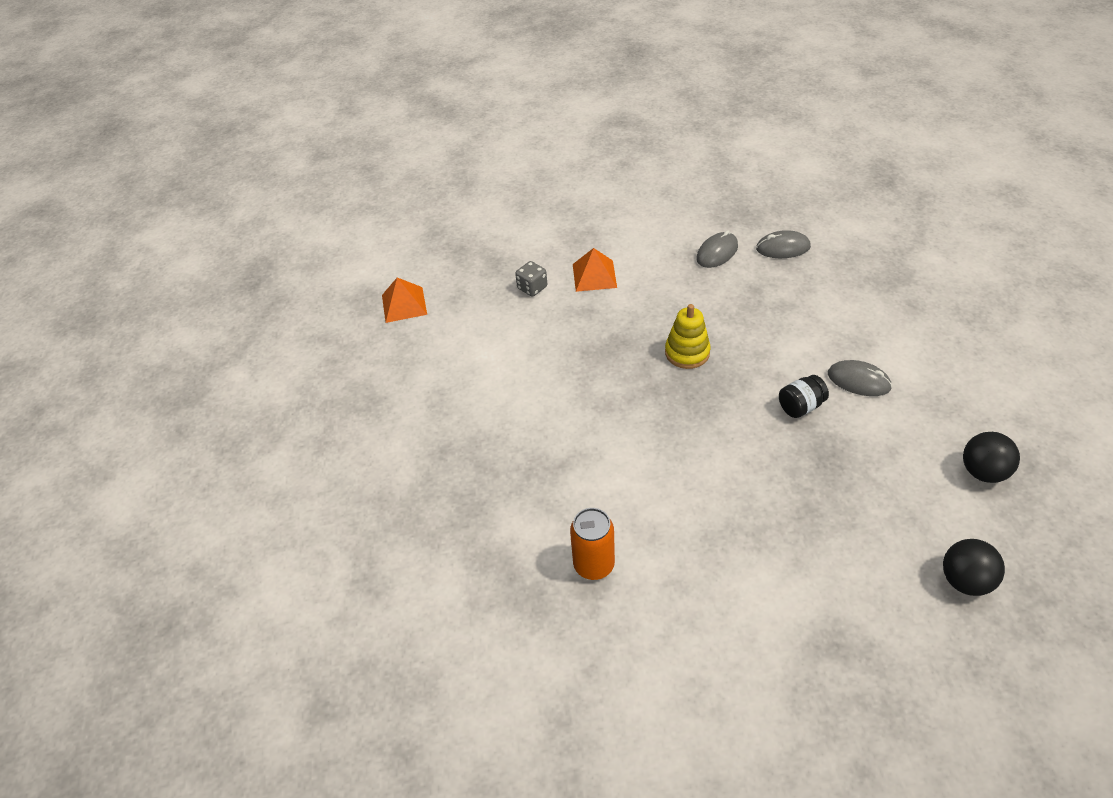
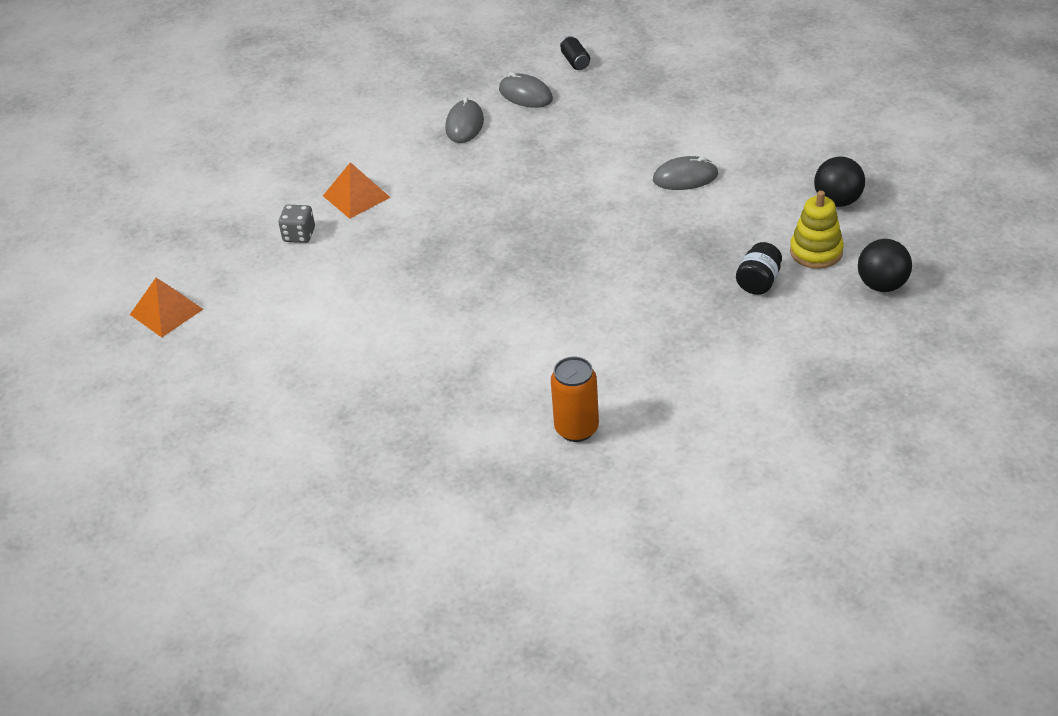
camera: 35 degrees left, 5 degrees down
yellow stacking toy [665,304,711,369] -> yellow stacking toy moved to [790,191,844,269]
grey mouse [756,230,811,258] -> grey mouse turned 75 degrees clockwise [499,72,553,108]
black jar [779,375,829,418] -> black jar moved to [736,242,782,295]
none -> black can [560,36,590,70]

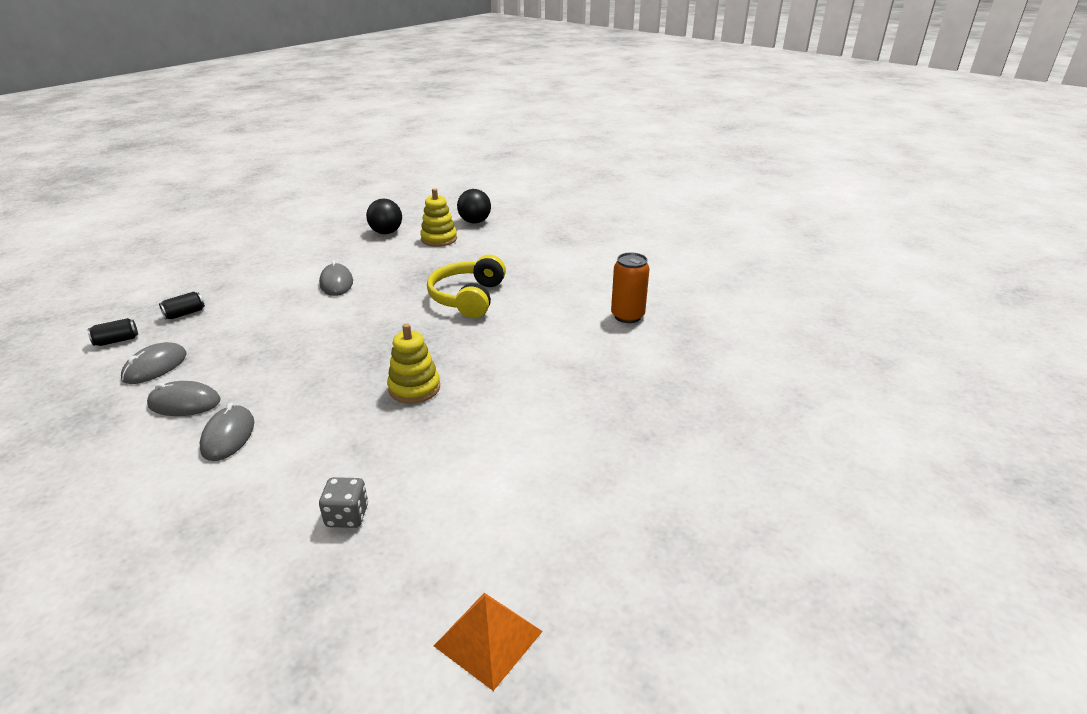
camera: 100 degrees left, 10 degrees down
orange pyramid [323,162,390,219] -> none
black jar [736,242,782,295] -> none
none -> black can [159,292,205,319]
none -> grey mouse [200,403,254,461]
none -> yellow stacking toy [387,323,440,404]
none -> yellow headphones [427,255,506,318]

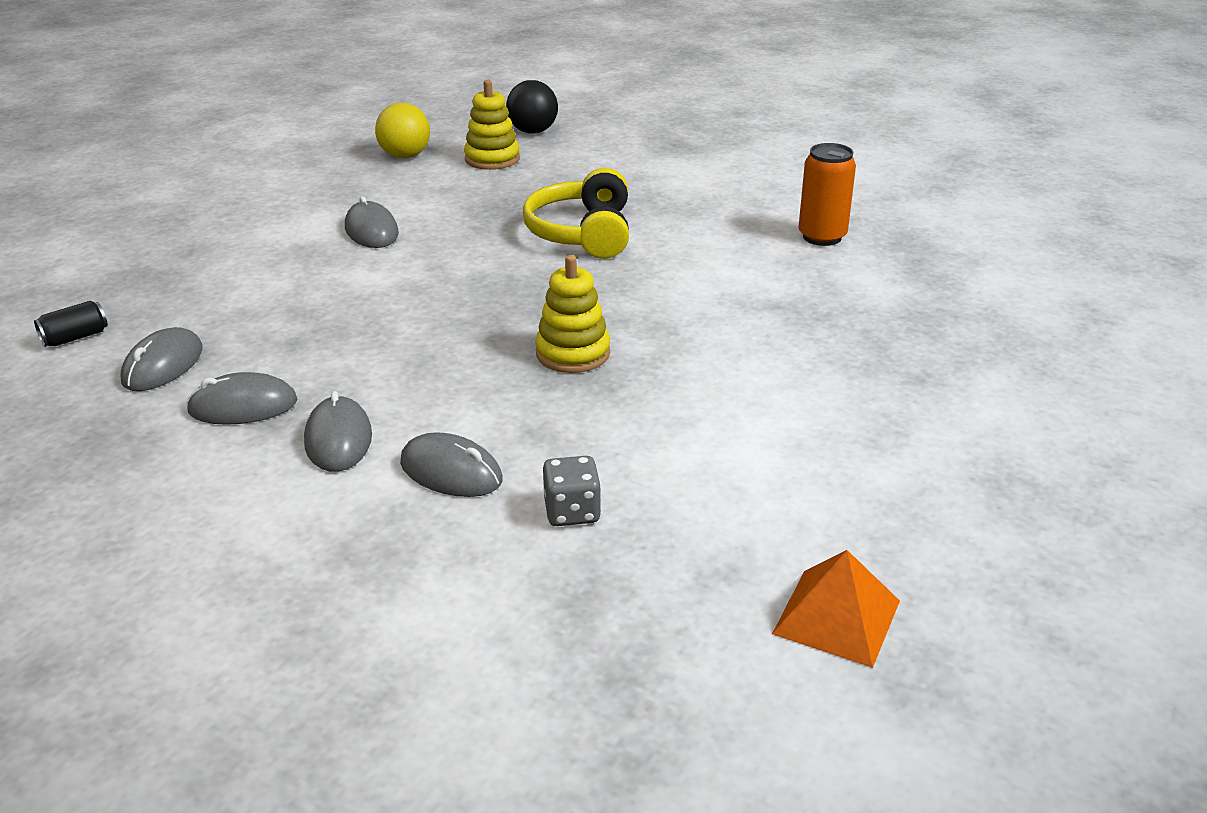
camera: 10 degrees left, 0 degrees up
black can [159,292,205,319] -> none
black ball [366,199,402,234] -> yellow ball [375,103,430,159]
none -> grey mouse [400,432,503,497]

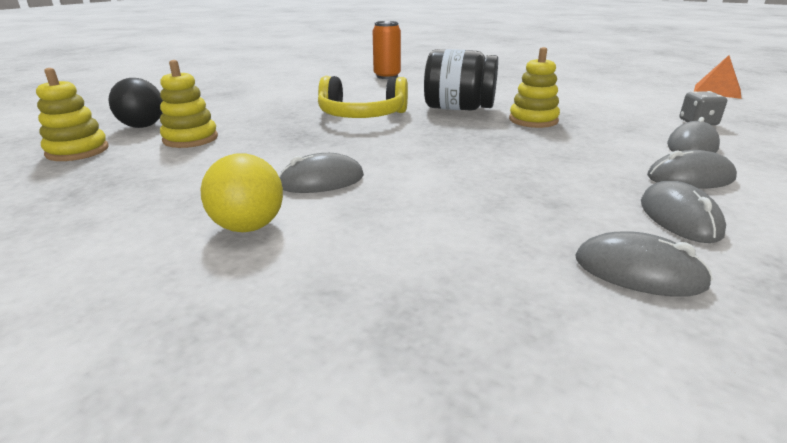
camera: 85 degrees left, 5 degrees down
black can [34,301,108,347] -> none
yellow ball [375,103,430,159] -> yellow ball moved to [201,154,283,232]
none -> yellow stacking toy [36,68,108,161]
none -> black jar [424,49,498,111]

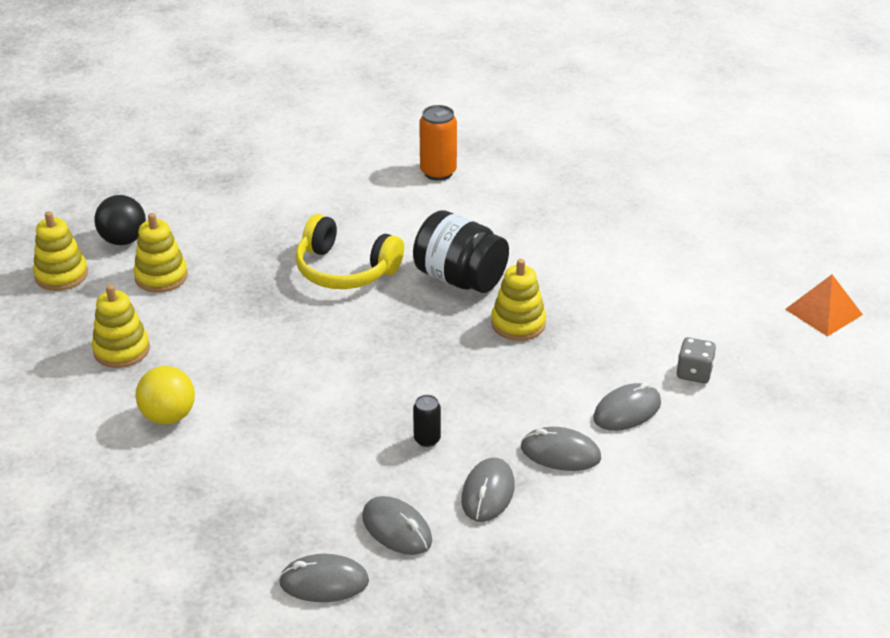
camera: 20 degrees right, 10 degrees up
grey mouse [279,153,364,193] -> grey mouse moved to [279,554,369,602]
none -> yellow stacking toy [92,285,150,368]
none -> black can [413,395,441,447]

